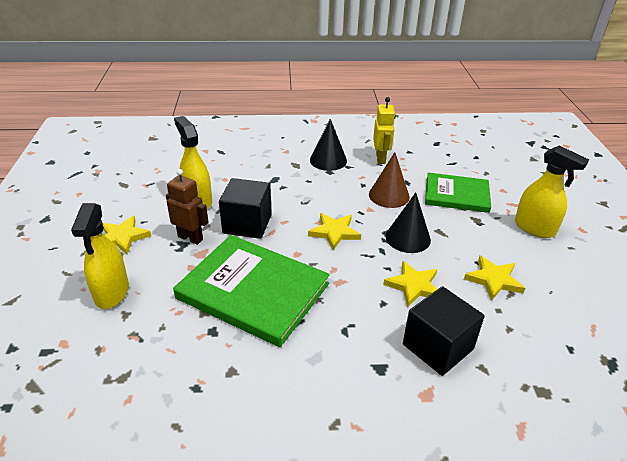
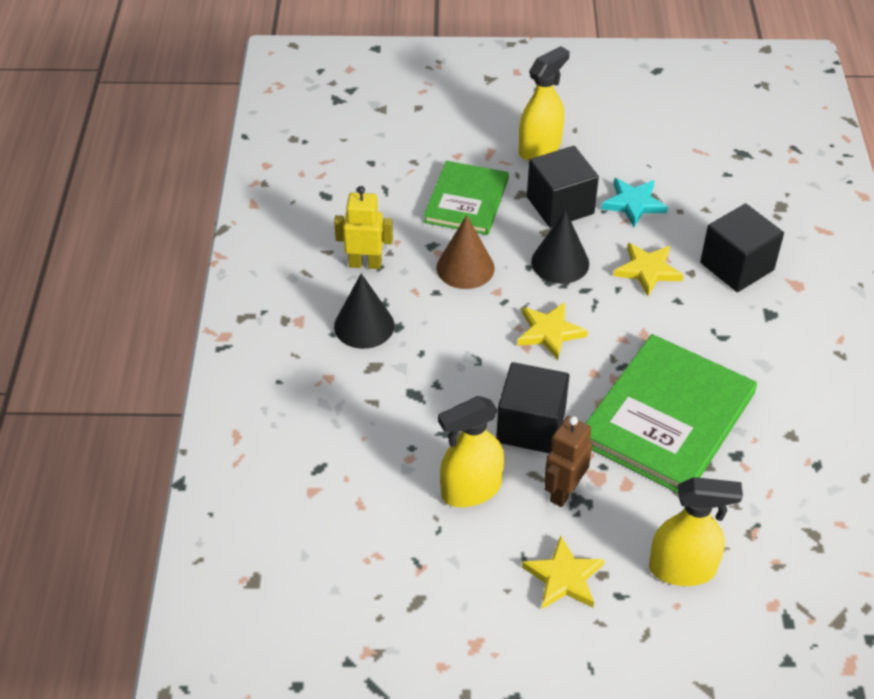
camera: 85 degrees left, 10 degrees up
yellow star [464,255,525,301] -> turquoise star [601,178,668,227]
none -> black cube [527,146,599,228]

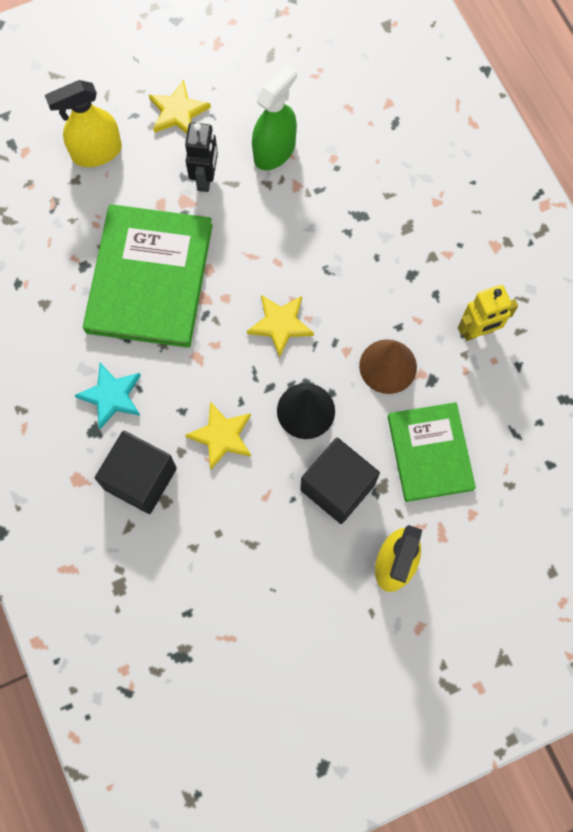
camera: 155 degrees right, 25 degrees up
black cone [334,274,394,349] -> none
yellow spray bottle [438,396,504,507] -> green spray bottle [252,64,297,170]
black cube [496,362,569,453] -> none
brown robot [544,416,592,507] -> black robot [185,122,218,192]
turquoise star [601,178,668,227] -> turquoise star moved to [75,363,141,429]

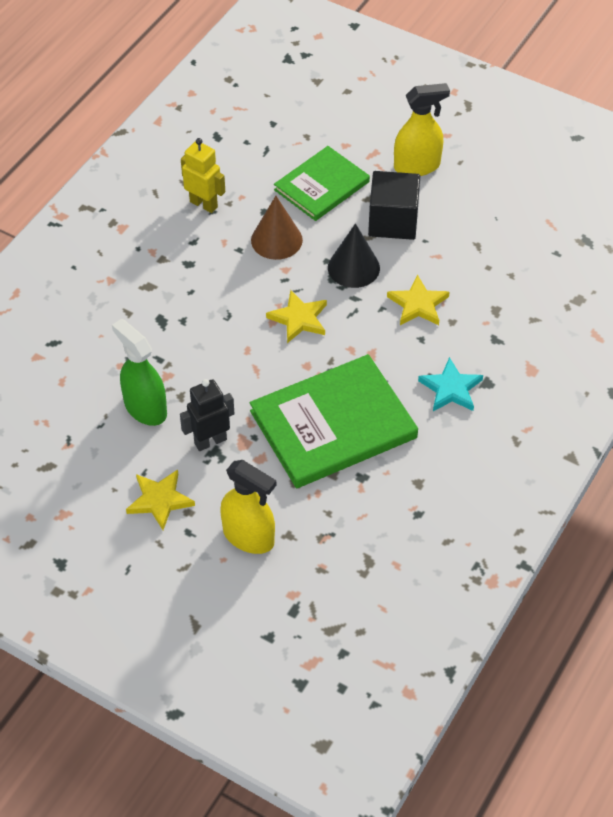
camera: 125 degrees left, 20 degrees down
black cube [95,431,177,514] -> none
green spray bottle [252,64,297,170] -> green spray bottle turned 45 degrees clockwise [112,319,167,426]

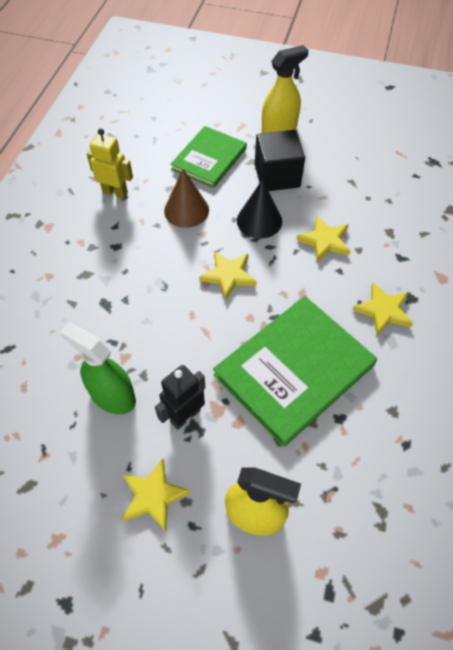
camera: 15 degrees left, 5 degrees up
turquoise star [418,357,483,411] -> yellow star [353,283,413,336]

